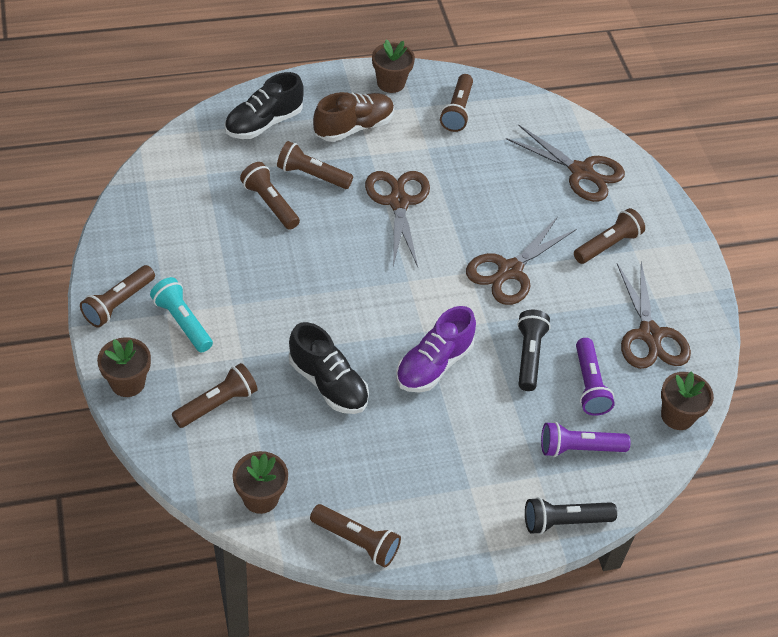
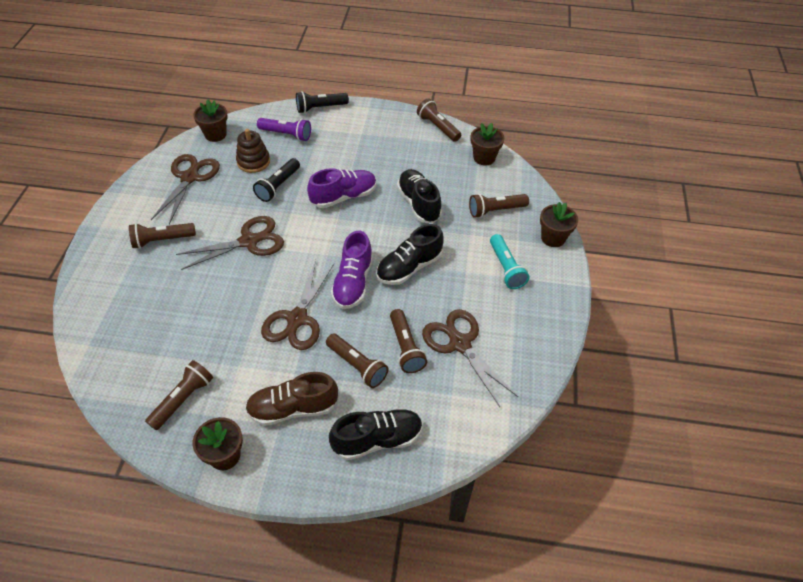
camera: 155 degrees left, 0 degrees up
brown flashlight [80,265,155,328] -> none
brown scissors [506,124,625,202] -> brown scissors moved to [422,309,518,407]
black flashlight [525,497,617,535] -> black flashlight turned 150 degrees clockwise [296,91,349,113]
purple flashlight [576,338,615,416] -> brown stacking toy [236,129,270,173]
none -> purple shoe [331,231,373,309]
none -> black shoe [376,224,444,285]

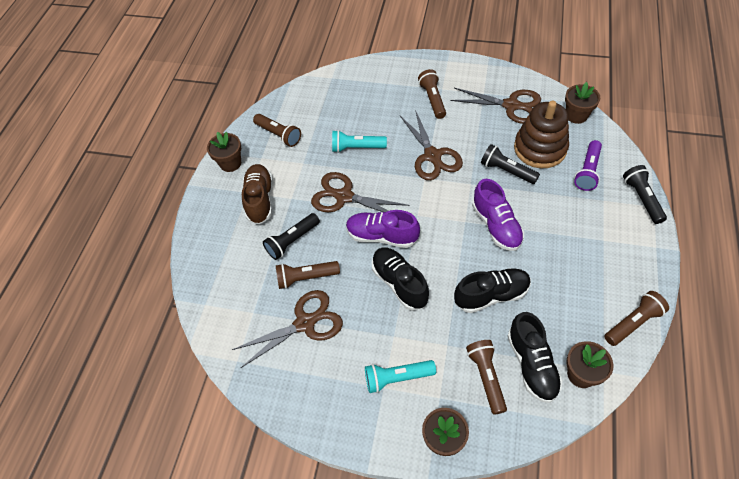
camera: 100 degrees right, 5 degrees up
brown stacking toy [236,129,270,173] -> brown stacking toy [514,101,569,168], size x1.57
brown flashlight [326,334,388,388] -> black flashlight [263,213,320,260]
black shoe [329,409,423,460] -> black shoe moved to [507,312,563,403]
none -> turquoise flashlight [332,130,387,153]

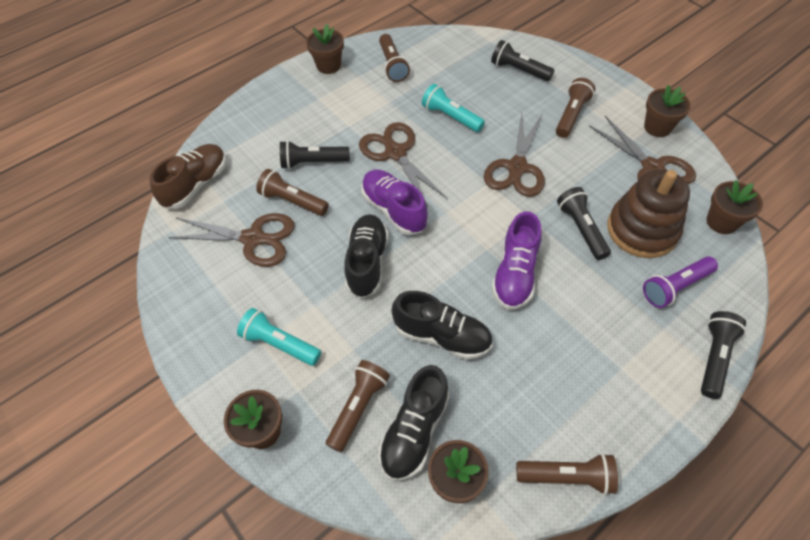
camera: 35 degrees right, 0 degrees up
brown shoe [242,164,273,224] -> brown shoe moved to [149,144,226,209]
none -> black flashlight [491,40,554,81]
none -> brown flower pot [644,85,691,137]

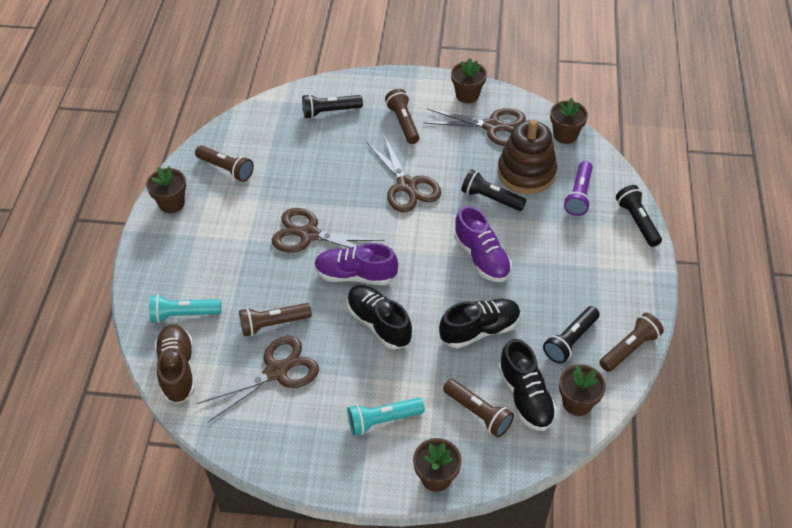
camera: 45 degrees left, 5 degrees down
black flashlight [280,140,350,169] -> black flashlight moved to [543,306,600,364]
brown flashlight [326,360,390,452] -> brown flashlight turned 150 degrees clockwise [443,379,514,437]
turquoise flashlight [422,84,485,132] -> turquoise flashlight moved to [149,294,221,323]

